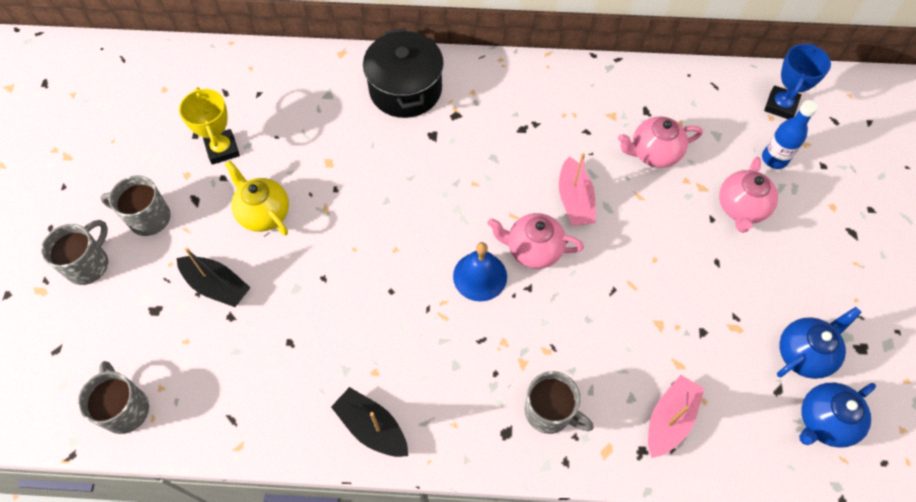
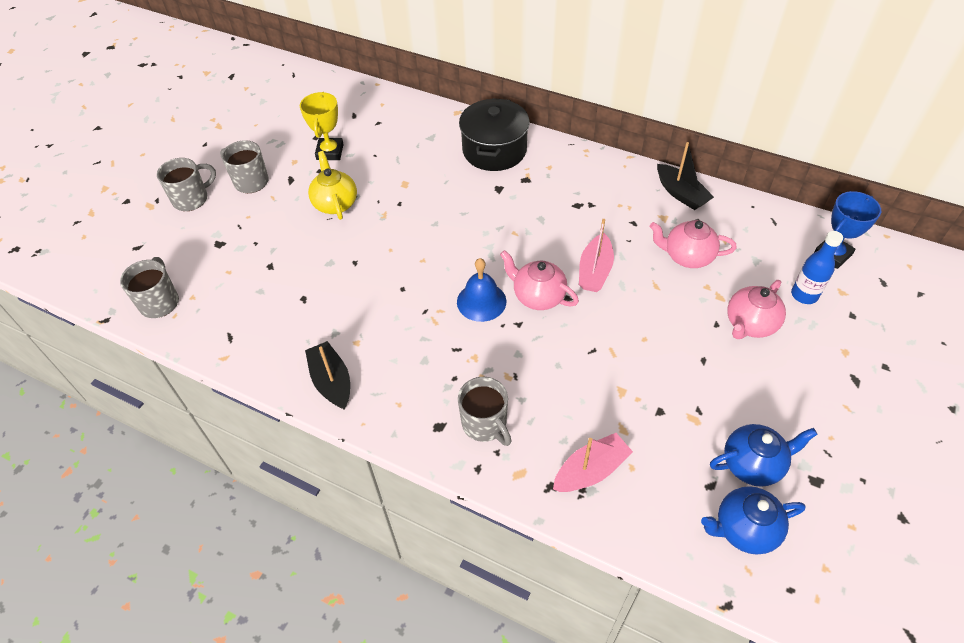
camera: 25 degrees right, 10 degrees down
black boat [177,248,251,307] -> black boat moved to [657,142,714,210]

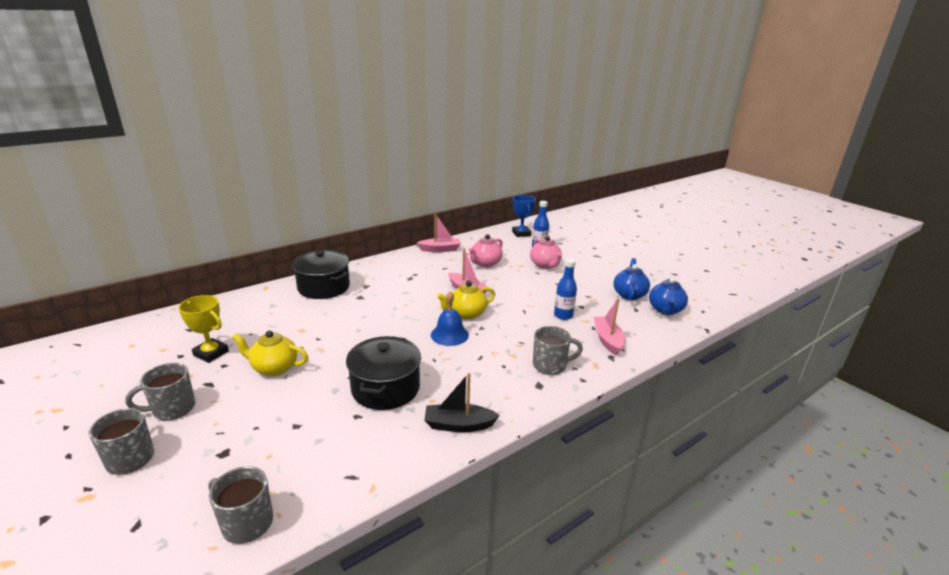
camera: 65 degrees left, 25 degrees down
pink teapot [500,250,579,310] -> yellow teapot [437,281,495,320]
black boat [657,142,714,210] -> pink boat [417,213,461,252]
none -> black pot [346,336,421,410]
none -> blue bottle [554,258,577,320]

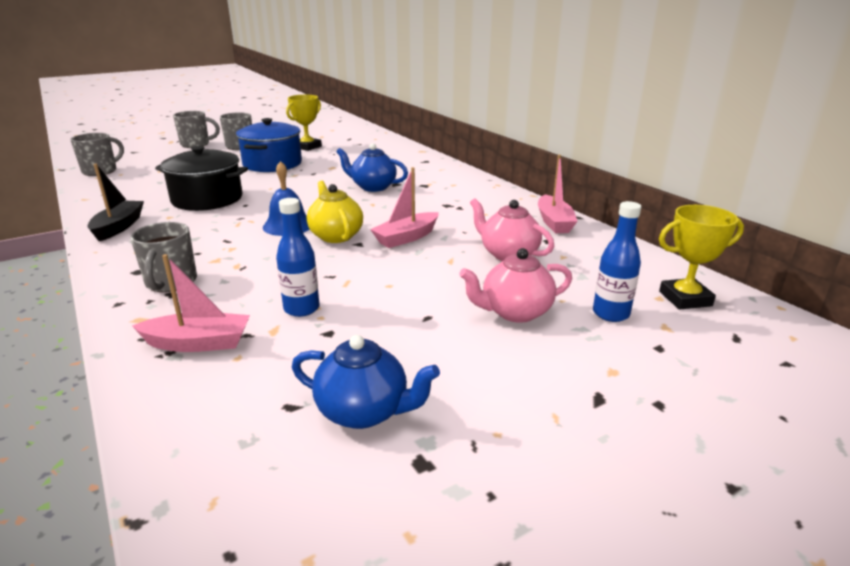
camera: 95 degrees right, 0 degrees up
yellow teapot [232,331,308,376] -> blue pot [236,118,302,172]
black pot [292,250,350,299] -> none
blue trophy [512,195,536,237] -> yellow trophy [659,205,744,310]
blue teapot [649,278,688,315] -> blue teapot moved to [336,143,408,192]

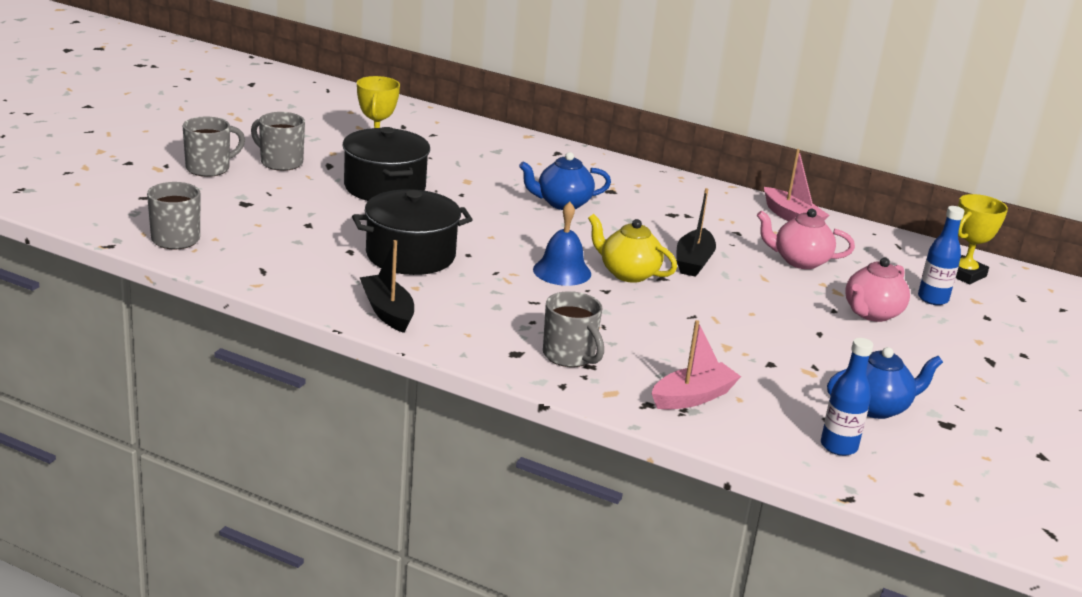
camera: 35 degrees left, 0 degrees up
blue pot [236,118,302,172] -> black pot [342,127,430,201]
blue bottle [276,198,320,317] -> blue bottle moved to [821,338,873,456]
pink boat [370,167,439,248] -> black boat [676,188,716,277]

